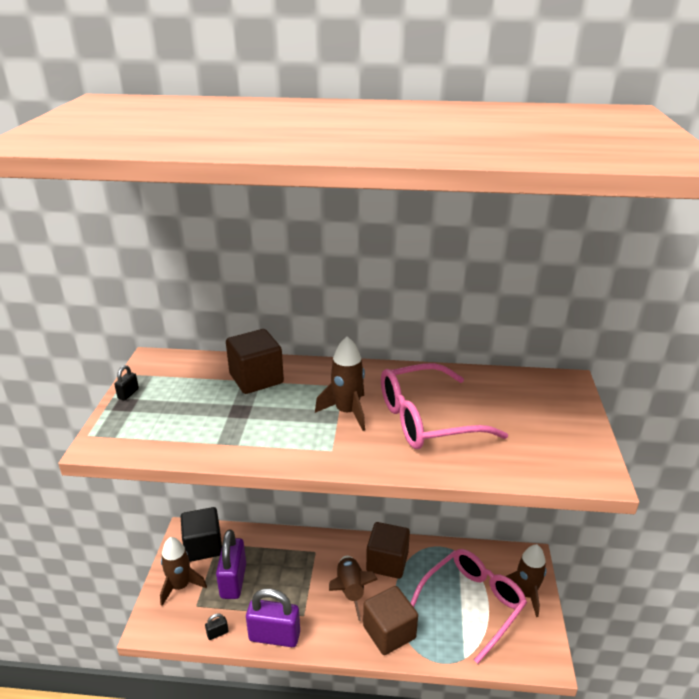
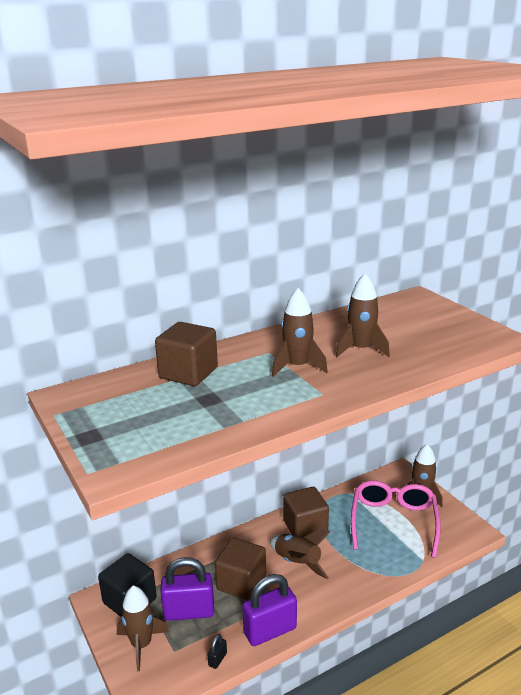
camera: 35 degrees left, 5 degrees down
black padlock [114,365,139,400] -> none
purple padlock [216,529,246,599] -> purple padlock turned 60 degrees counterclockwise [160,557,214,621]
brown cube [363,586,418,655] -> brown cube moved to [215,538,266,600]
pink glasses [381,363,508,449] -> brown rocket [336,273,390,357]

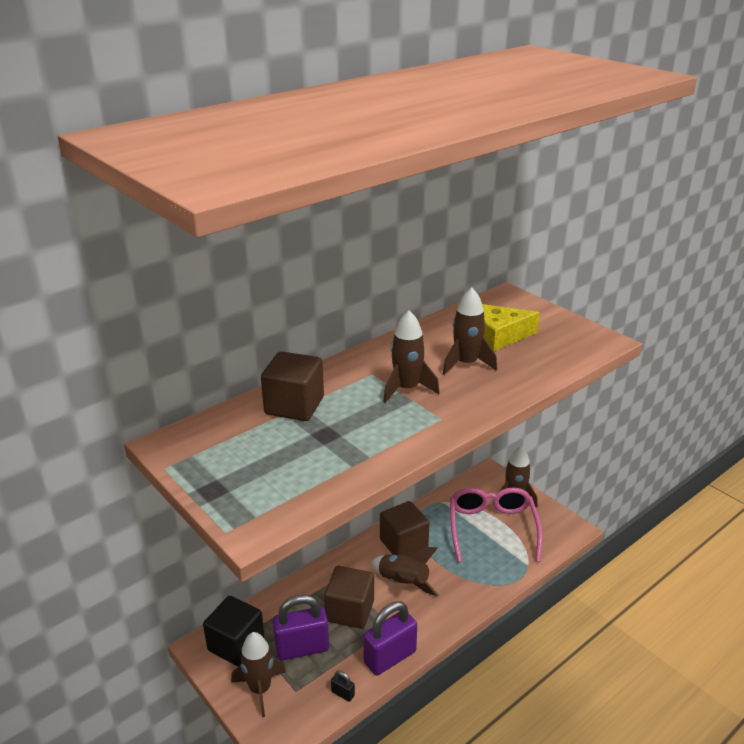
camera: 10 degrees left, 5 degrees up
black padlock [207,634,227,669] -> black padlock turned 75 degrees counterclockwise [331,671,355,702]
none -> yellow cheese [482,304,540,351]

